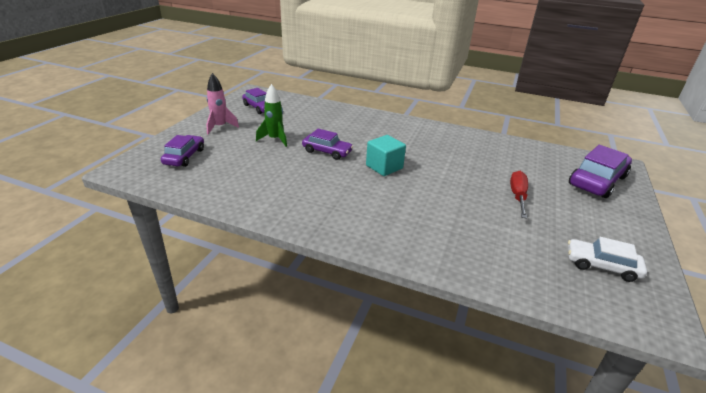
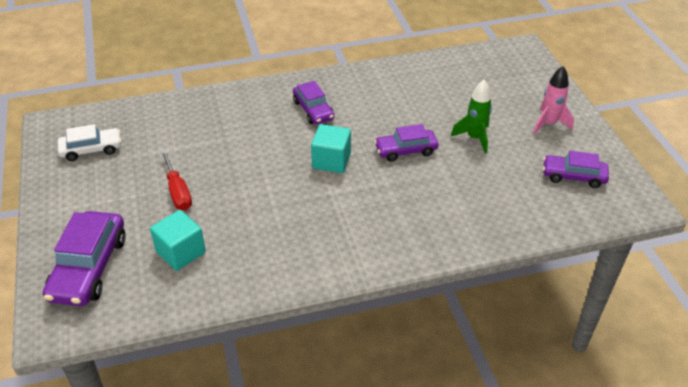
camera: 145 degrees right, 10 degrees up
purple car [161,135,204,167] -> purple car moved to [293,81,334,124]
none -> turquoise cube [150,210,206,271]

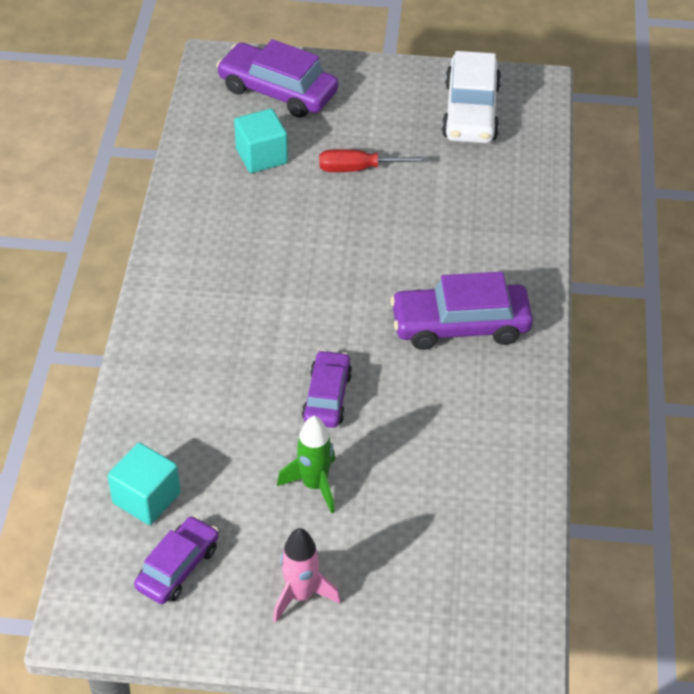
camera: 110 degrees right, 5 degrees up
white car [58,124,122,161] -> white car [442,51,501,144], size x1.58
purple car [293,81,334,124] -> purple car [390,272,533,350], size x1.58
turquoise cube [311,124,351,173] -> turquoise cube moved to [108,443,181,525]

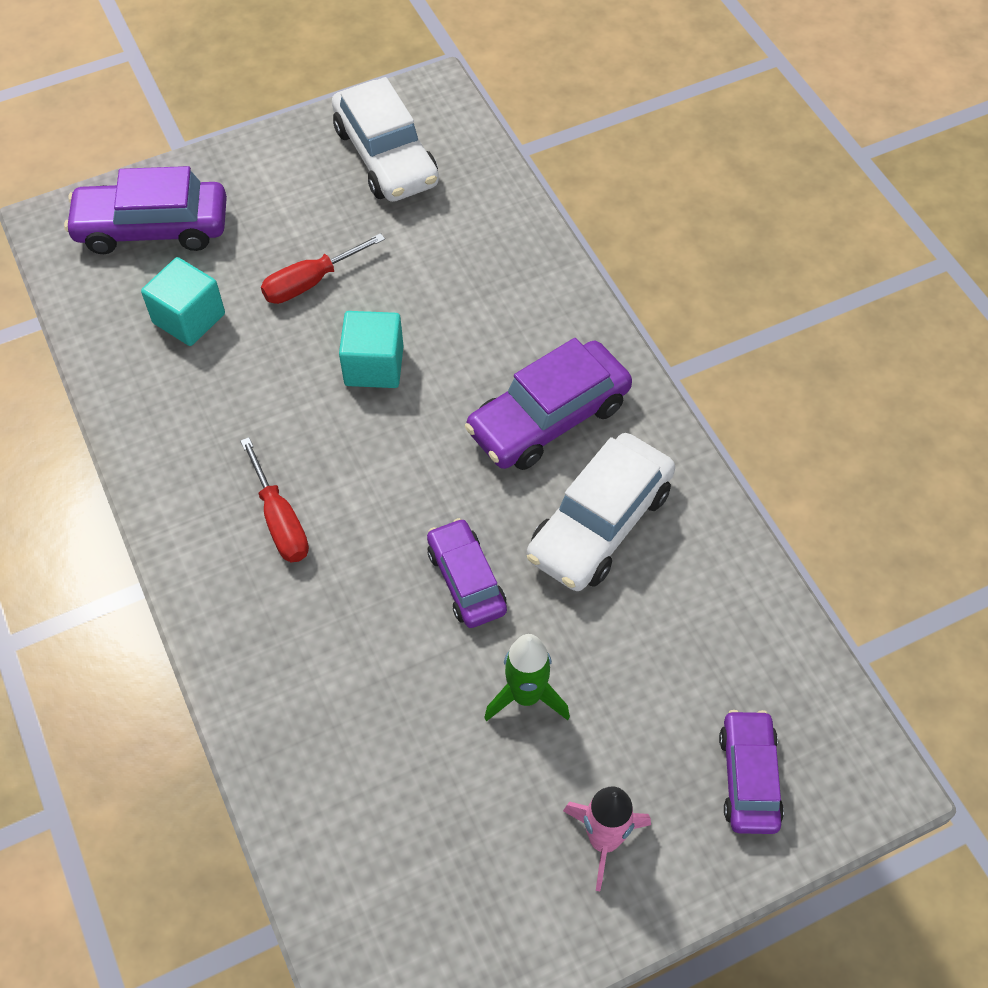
camera: 30 degrees left, 10 degrees up
turquoise cube [108,443,181,525] -> turquoise cube moved to [339,311,403,388]
purple car [134,516,219,604] -> purple car moved to [719,710,784,834]
none -> red screwdriver [240,437,309,562]
none -> white car [527,433,675,591]

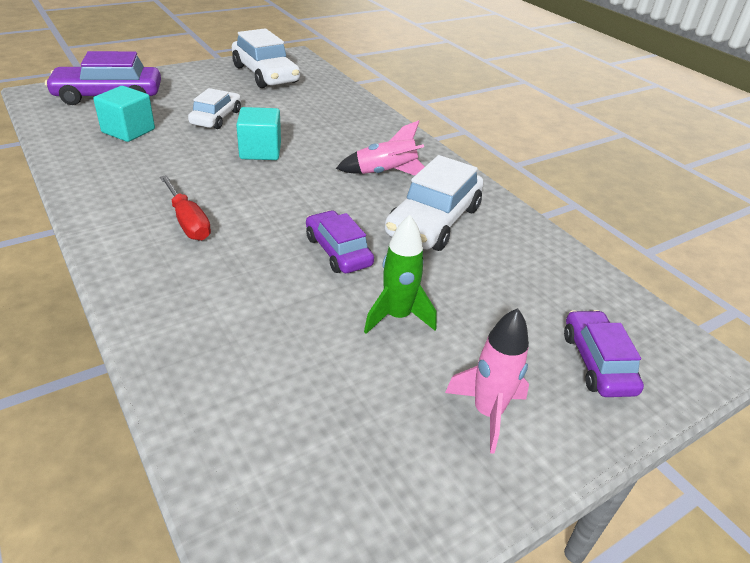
camera: 10 degrees left, 20 degrees down
red screwdriver [261,233,385,304] -> white car [188,88,241,129]
purple car [465,338,632,470] -> pink rocket [336,120,425,175]

